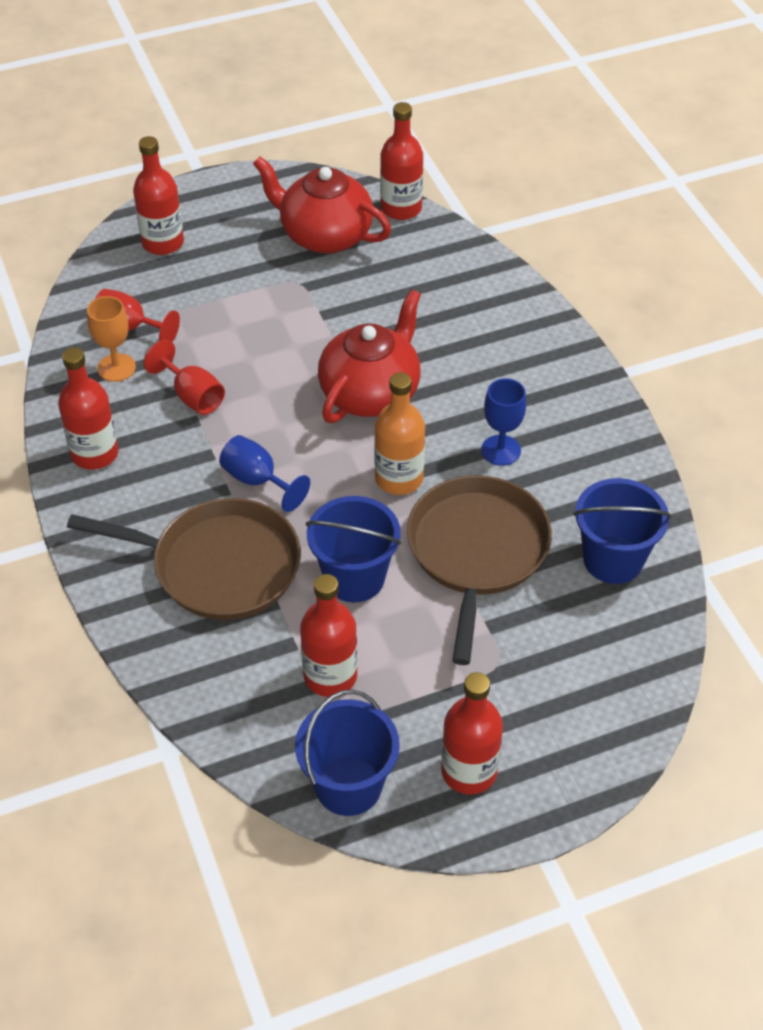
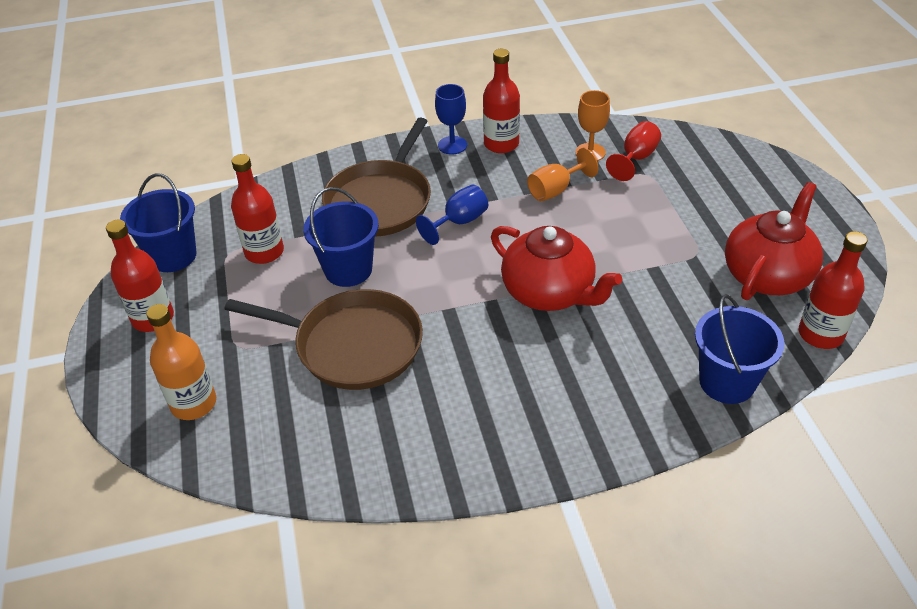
camera: 100 degrees right, 5 degrees down
red bottle [133,136,184,255] -> none
red goblet [144,340,225,415] -> orange goblet [527,148,598,201]
orange bottle [374,372,425,495] -> orange bottle moved to [146,304,216,420]
blue goblet [481,378,526,466] -> blue goblet moved to [435,84,467,154]
blue bucket [573,478,671,584] -> blue bucket moved to [695,294,785,404]

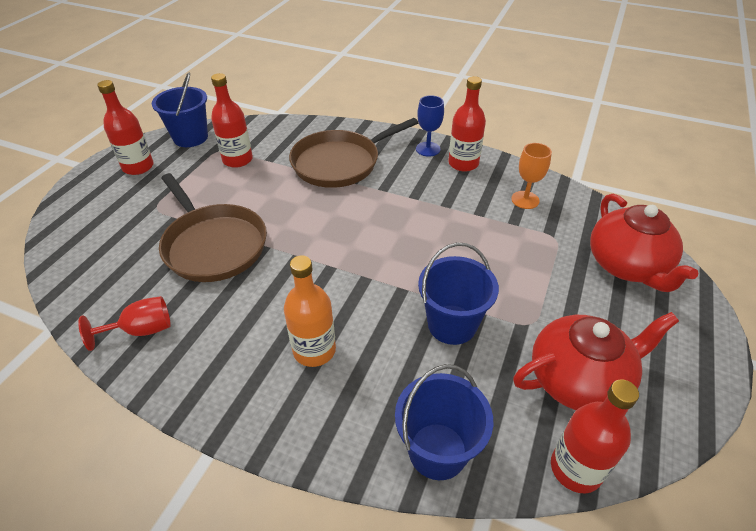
camera: 35 degrees right, 0 degrees up
orange bottle [146,304,216,420] -> orange bottle moved to [284,255,336,367]
blue bucket [303,187,379,287] -> blue bucket moved to [418,243,499,345]
blue goblet [416,184,488,245] -> none
red teapot [491,226,622,311] -> red teapot moved to [590,194,698,292]
orange goblet [527,148,598,201] -> none
red goblet [606,121,661,181] -> red goblet moved to [78,296,171,351]

